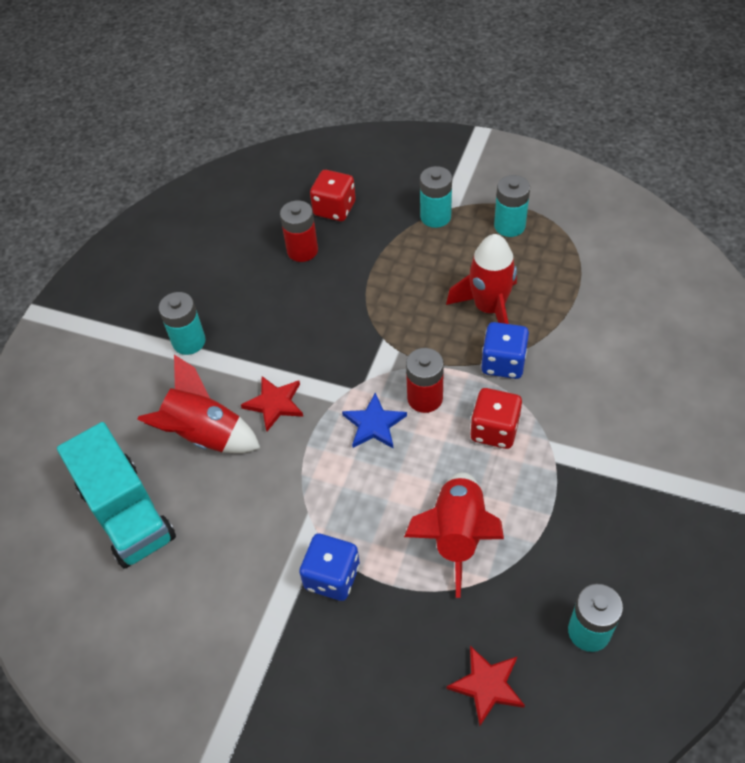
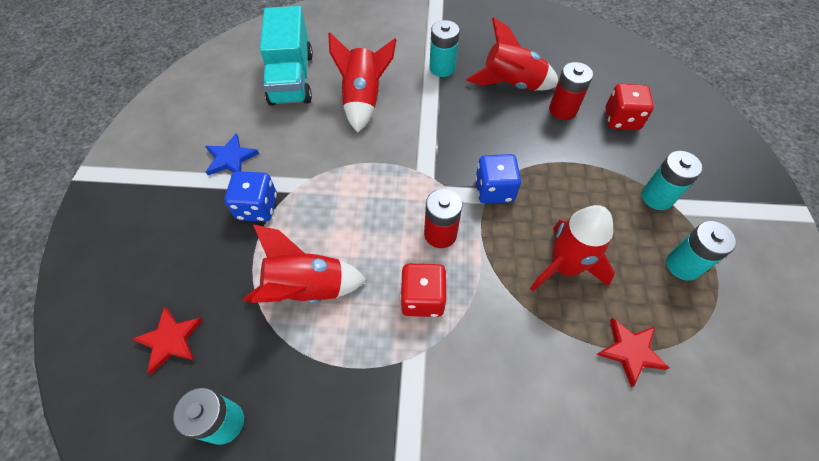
camera: 70 degrees right, 5 degrees up
turquoise truck [57,422,176,569] -> turquoise truck turned 45 degrees counterclockwise [260,6,313,106]
red star [241,376,304,431] -> red star moved to [596,318,669,387]
blue star [342,392,407,448] -> blue star moved to [205,133,259,175]
blue dice [481,322,529,379] -> blue dice moved to [475,154,521,204]
none -> red rocket [466,17,559,91]

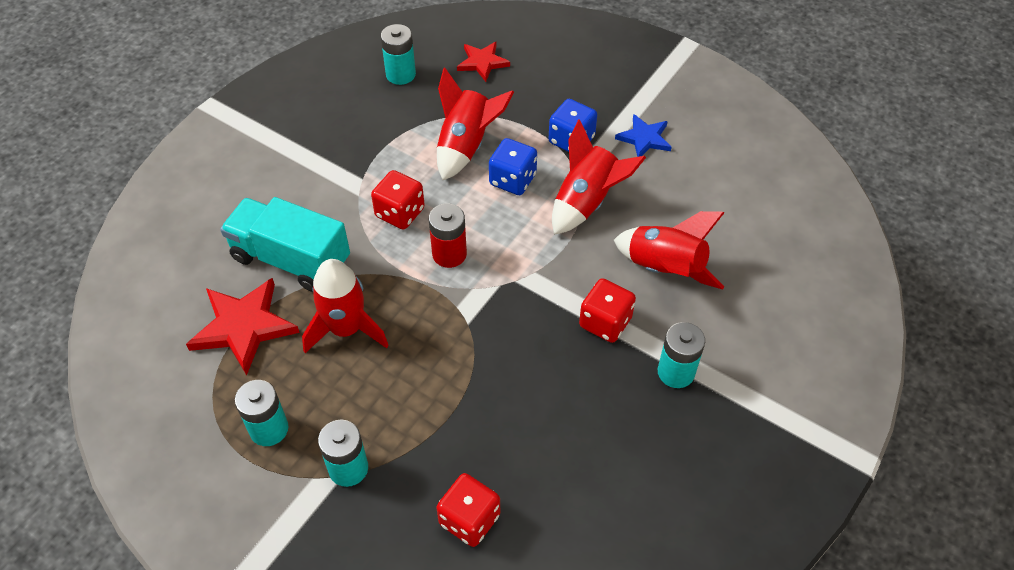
camera: 120 degrees right, 5 degrees down
turquoise truck [260,6,313,106] -> turquoise truck moved to [220,197,350,292]
red rocket [466,17,559,91] -> red rocket moved to [552,119,646,235]
blue dice [475,154,521,204] -> blue dice moved to [489,138,537,195]
red battery [549,62,593,120] -> none
red star [596,318,669,387] -> red star [186,278,300,376], size x1.66
none -> red dice [579,278,636,343]

